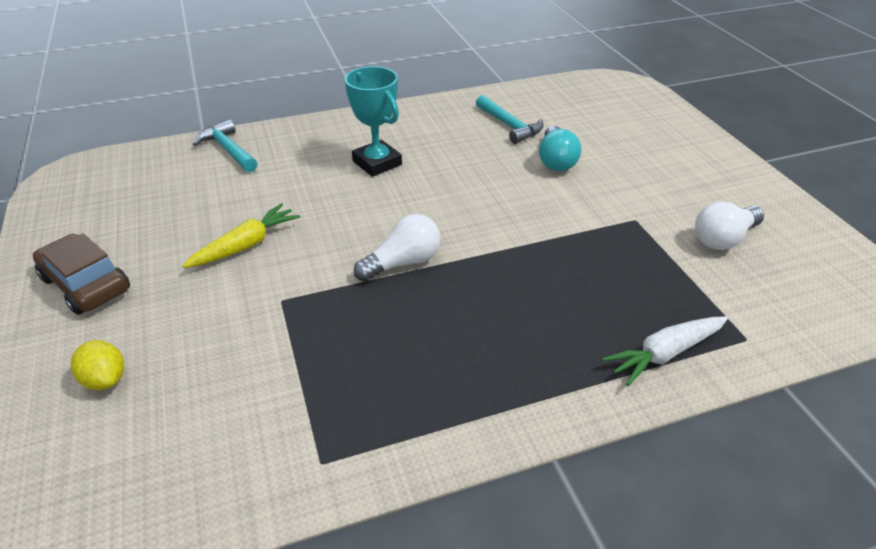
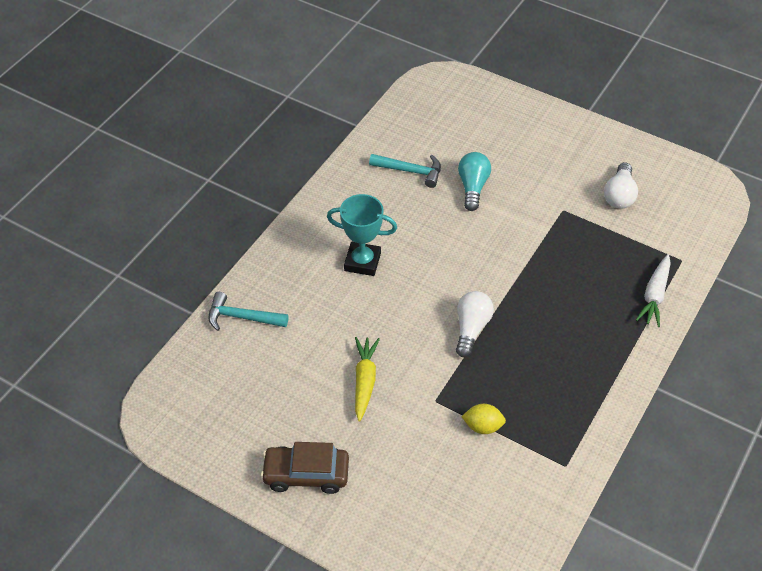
camera: 40 degrees left, 10 degrees up
yellow lemon [71,340,124,390] -> yellow lemon moved to [461,404,506,434]
turquoise light bulb [539,126,581,171] -> turquoise light bulb turned 135 degrees counterclockwise [458,152,491,211]

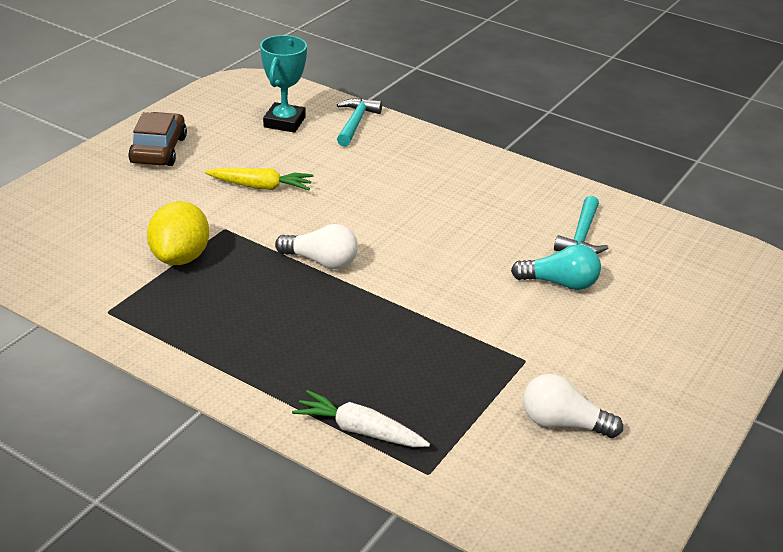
camera: 90 degrees right, 15 degrees down
turquoise trophy [327,194,397,276] -> turquoise trophy moved to [260,35,307,133]
yellow lemon [461,404,506,434] -> yellow lemon [147,201,209,265], size x1.69

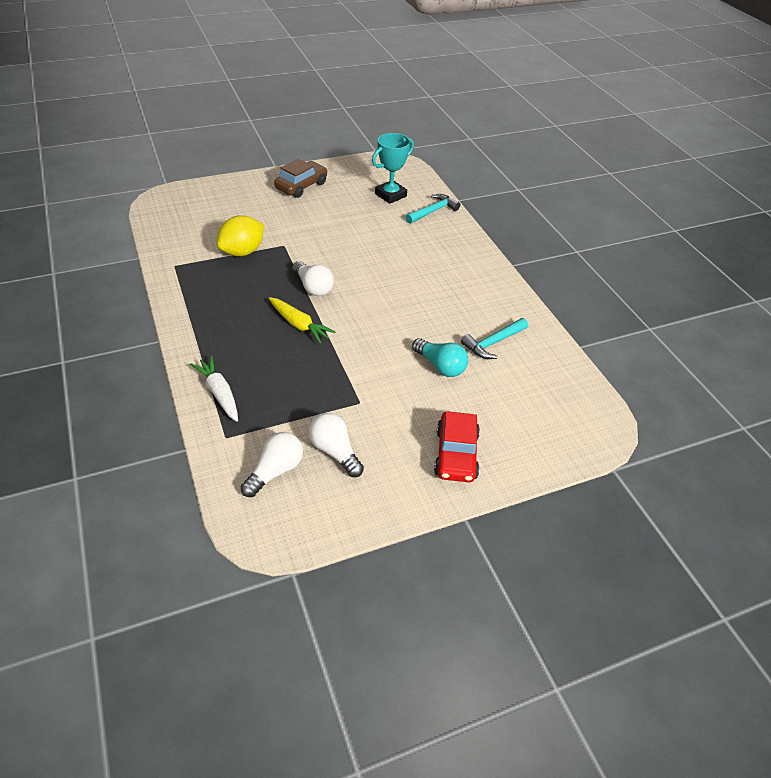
camera: 35 degrees right, 10 degrees up
yellow carrot [205,168,314,190] -> yellow carrot moved to [269,297,335,343]
none -> white light bulb [241,432,303,497]
none -> red car [434,411,480,482]

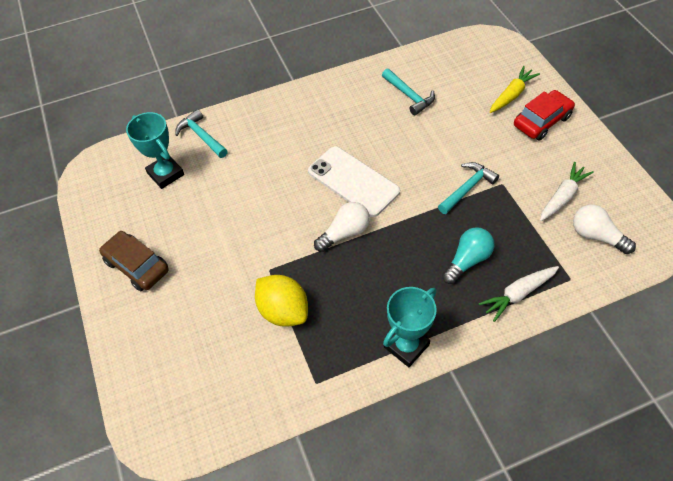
camera: 85 degrees left, 10 degrees up
yellow carrot [269,297,335,343] -> yellow carrot moved to [490,66,540,113]
white light bulb [309,413,364,477] -> white carrot [540,162,594,221]
turquoise light bulb [412,338,468,377] -> turquoise light bulb moved to [442,227,494,284]
red car [434,411,480,482] -> red car turned 45 degrees counterclockwise [514,90,575,140]
none -> white phone [308,146,400,217]
none -> turquoise trophy [383,287,437,367]
none -> turquoise hammer [438,162,499,214]

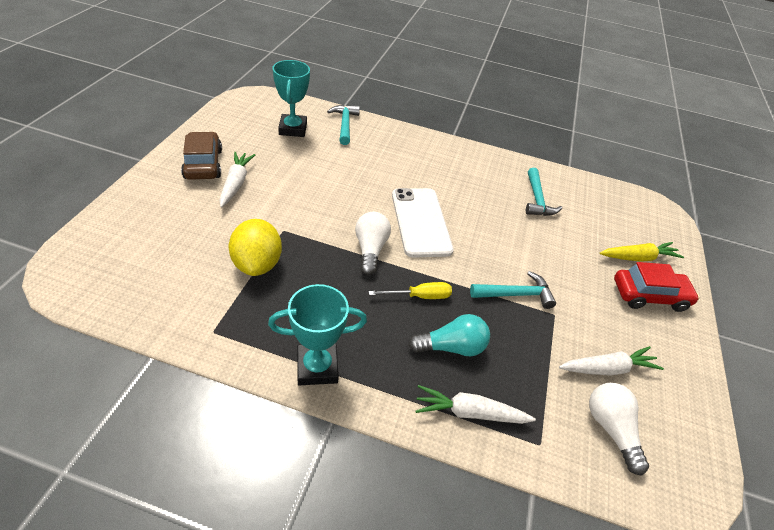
camera: 30 degrees right, 10 degrees down
white light bulb [314,202,370,252] -> white light bulb turned 90 degrees counterclockwise [355,212,391,275]
none -> white carrot [220,152,255,207]
none -> yellow screwdriver [369,282,452,299]

